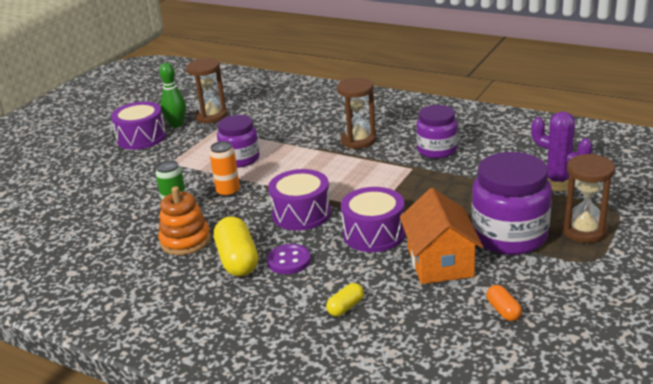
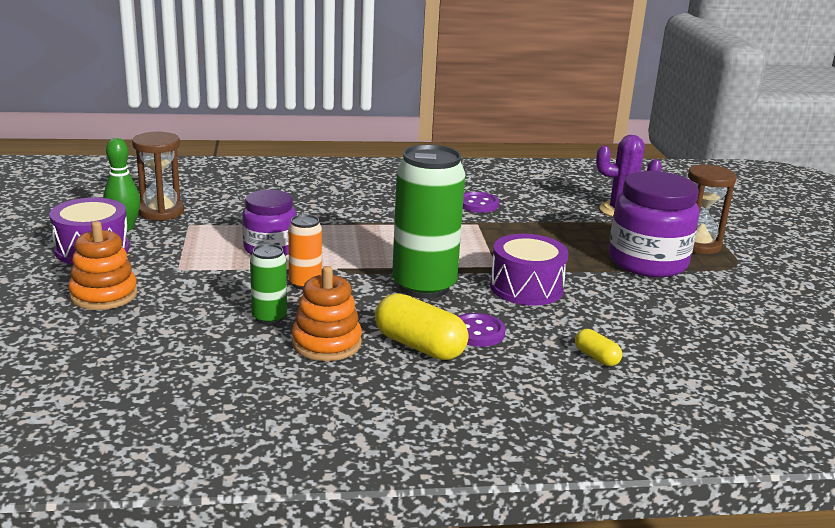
camera: 40 degrees left, 5 degrees down
purple drum [268,169,331,230] -> green can [392,144,465,299]
yellow capsule [326,283,364,316] -> yellow capsule turned 45 degrees counterclockwise [575,329,622,366]
brown hourglass [337,78,376,149] -> none
orange house [400,188,483,284] -> none
purple jar [416,105,458,158] -> purple button [463,192,499,213]
orange capsule [486,285,522,321] -> none
none -> orange stacking toy [68,221,137,310]

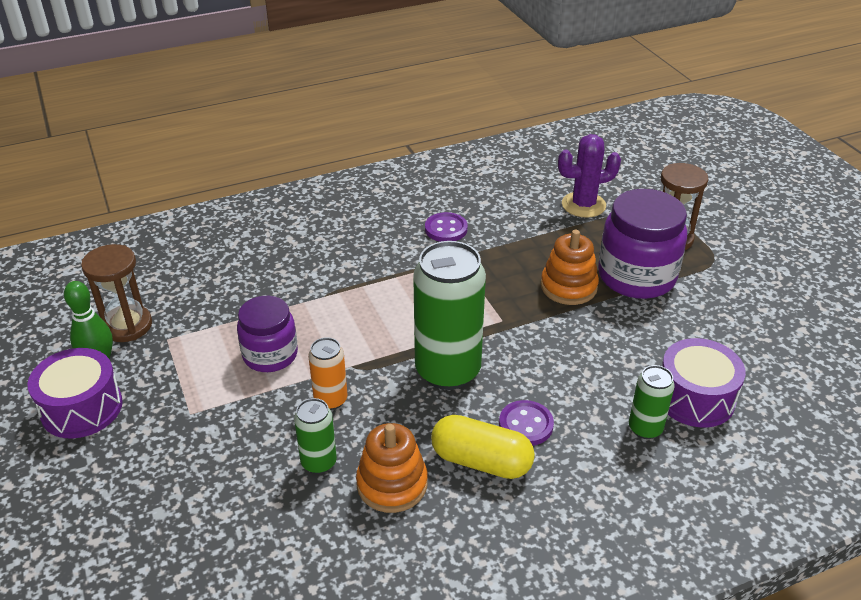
camera: 15 degrees left, 15 degrees up
orange stacking toy [68,221,137,310] -> orange stacking toy moved to [541,230,599,305]
purple drum [490,234,568,306] -> purple drum moved to [662,338,746,428]
yellow capsule [575,329,622,366] -> green can [629,365,675,439]

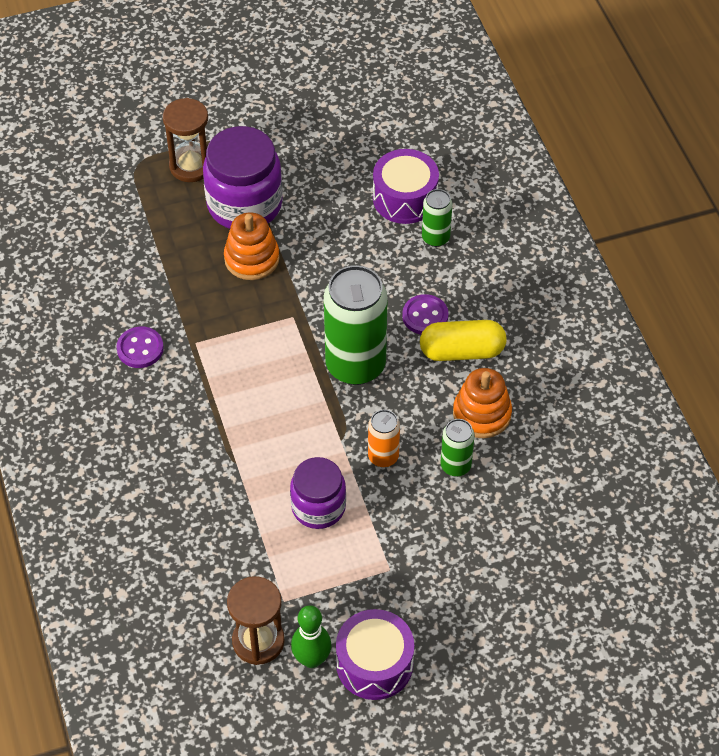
camera: 85 degrees left, 15 degrees up
yellow capsule [431,415,535,479] -> yellow capsule turned 60 degrees clockwise [420,320,507,361]
purple cactus [558,134,621,218] -> none

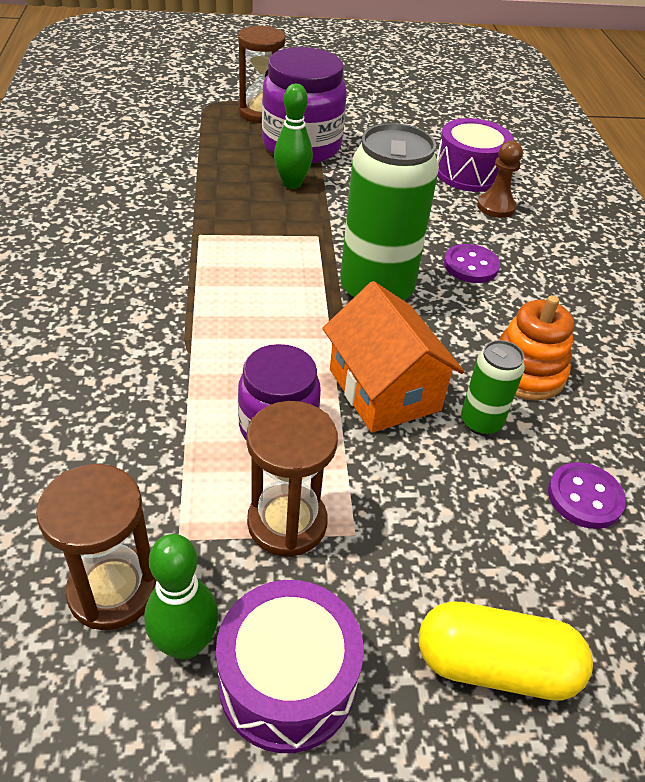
camera: 10 degrees right, 10 degrees down
purple button [116,327,164,368] -> purple button moved to [548,462,626,529]
orange stacking toy [224,212,280,280] -> green bowling pin [274,84,313,189]
orange can [368,410,400,467] -> orange house [322,281,464,433]
yellow capsule [420,320,507,361] -> yellow capsule moved to [419,601,593,700]
green can [422,189,452,247] -> brown pawn [477,141,523,218]
none -> brown hourglass [246,401,338,557]

